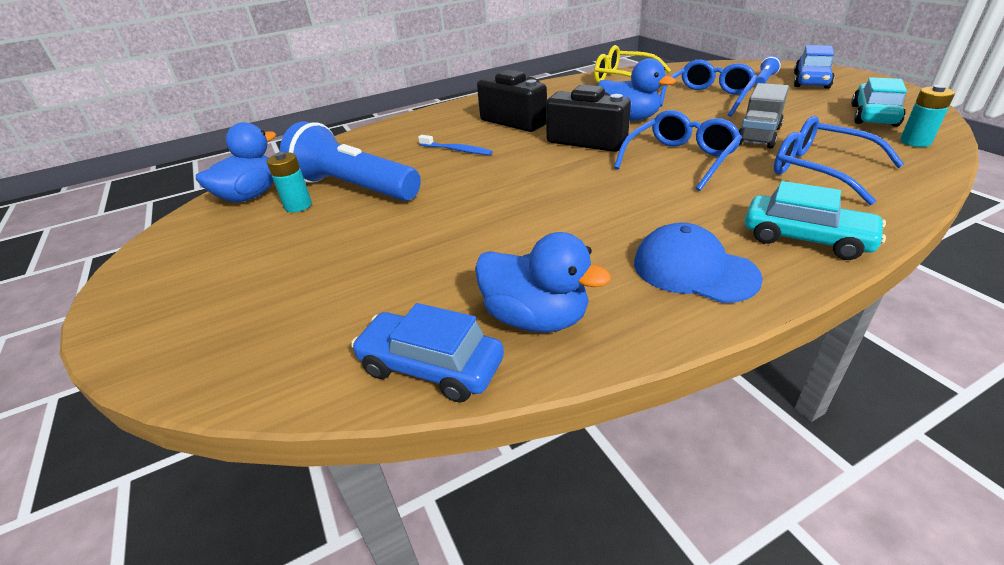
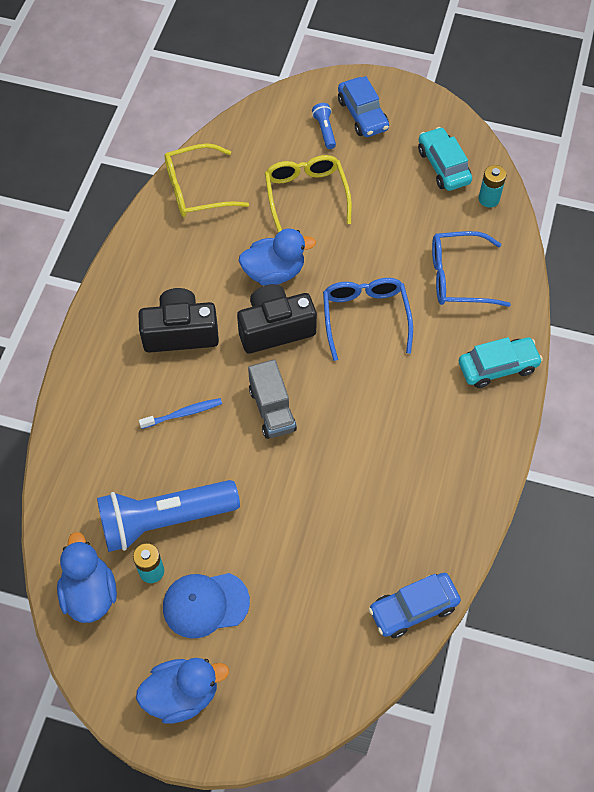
camera: 50 degrees left, 25 degrees up
blue duck [475,232,611,333] -> blue duck moved to [136,658,229,724]
blue cap [634,223,763,303] -> blue cap moved to [163,573,250,638]
blue glasses [660,60,757,117] -> yellow glasses [265,155,352,233]
grey truck [739,83,789,148] -> grey truck moved to [248,359,297,439]

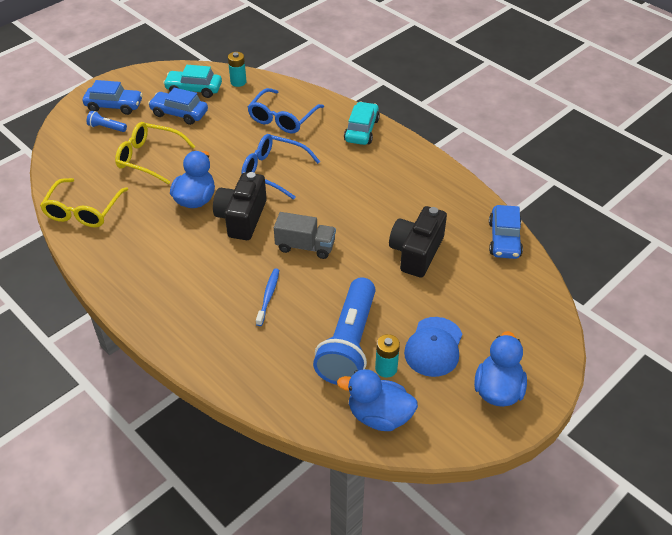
camera: 60 degrees left, 15 degrees down
black camera [138,288,219,353] -> black camera moved to [389,206,447,277]
none -> blue car [148,88,208,125]

